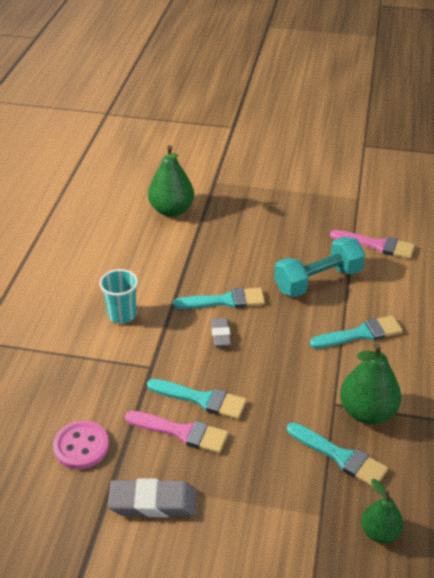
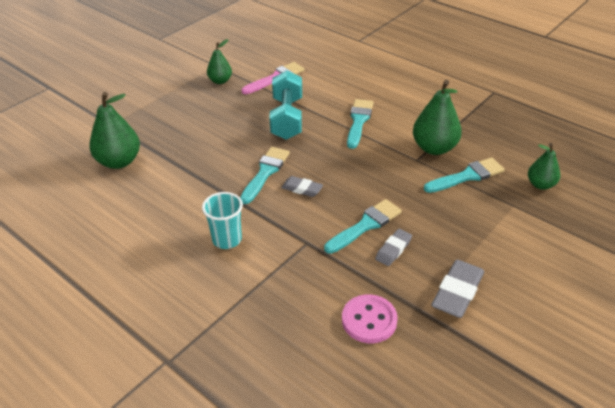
camera: 60 degrees left, 0 degrees up
pink brush [125,411,228,453] -> grey eraser [375,229,412,266]
none -> green pear [207,39,232,84]

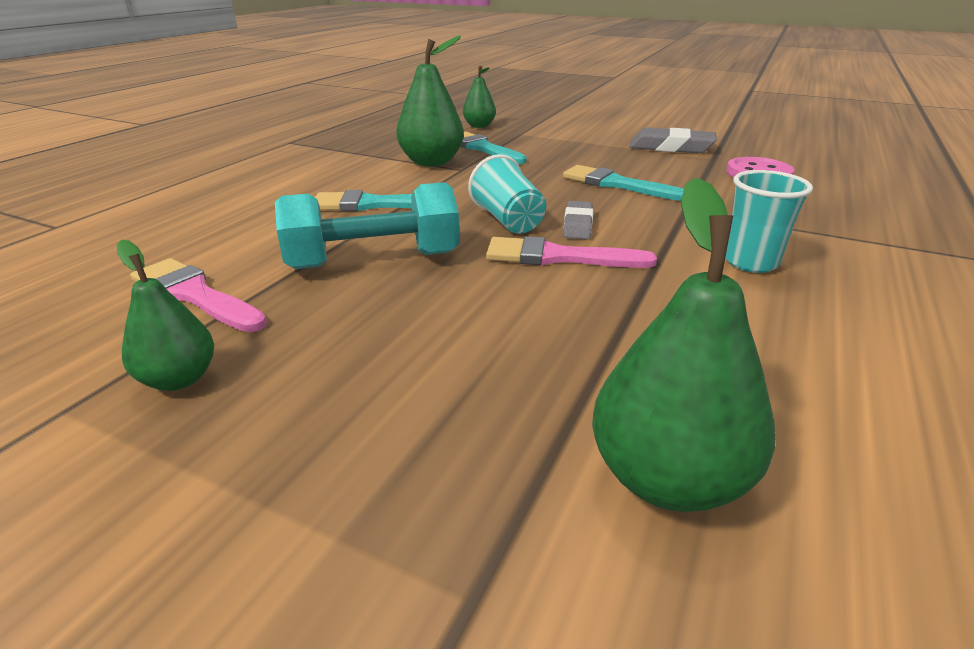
camera: 105 degrees left, 10 degrees down
turquoise brush [240,147,290,204] -> pink brush [486,236,657,268]
grey eraser [375,229,412,266] -> none
none -> turquoise cup [468,154,546,234]

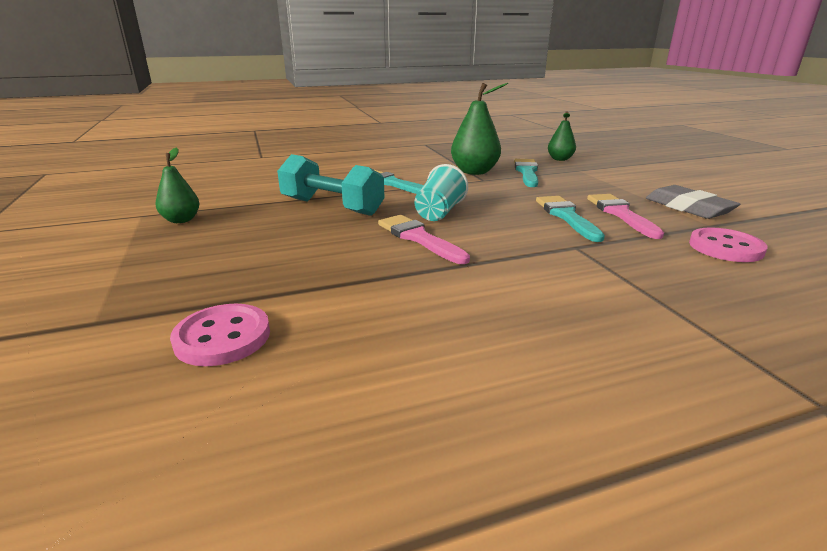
camera: 45 degrees right, 5 degrees down
pink brush [130,258,267,332] -> pink brush moved to [587,194,664,239]
grey eraser [563,201,593,239] -> none
green pear [592,177,776,512] -> pink button [170,304,270,366]
turquoise cup [725,170,813,273] -> none

